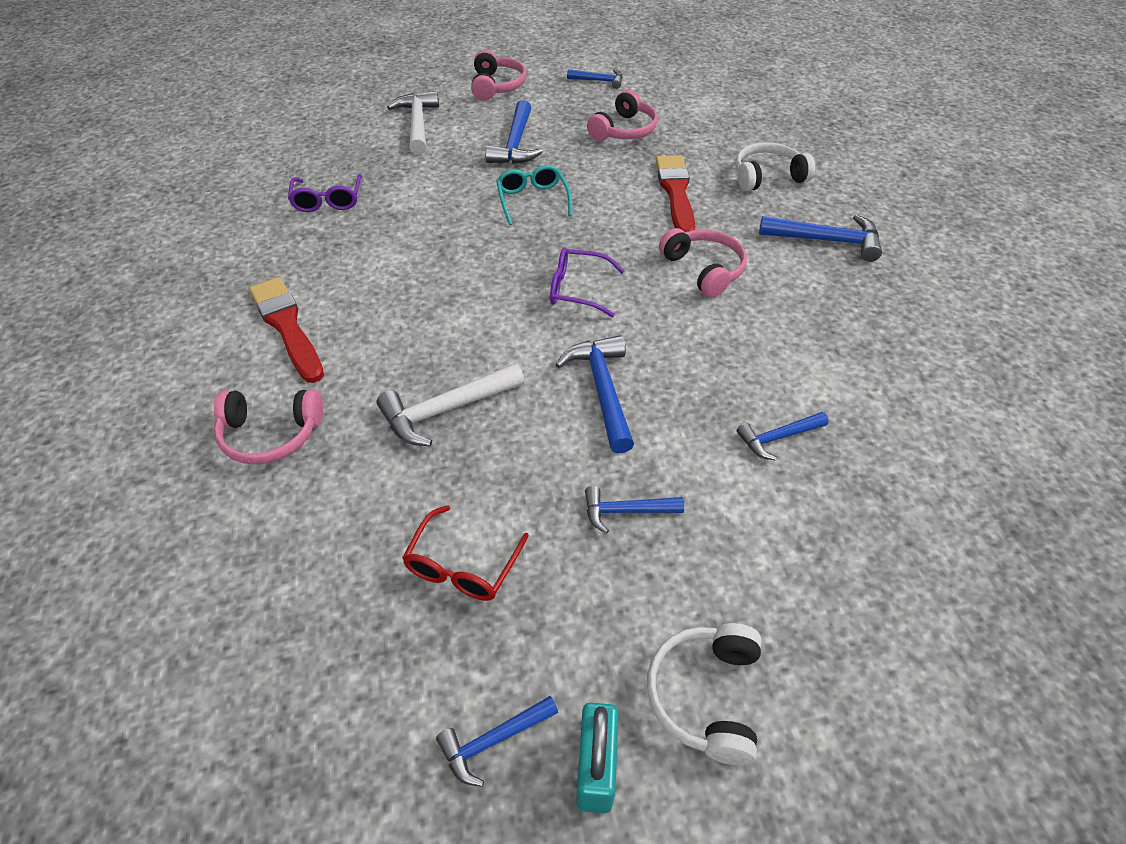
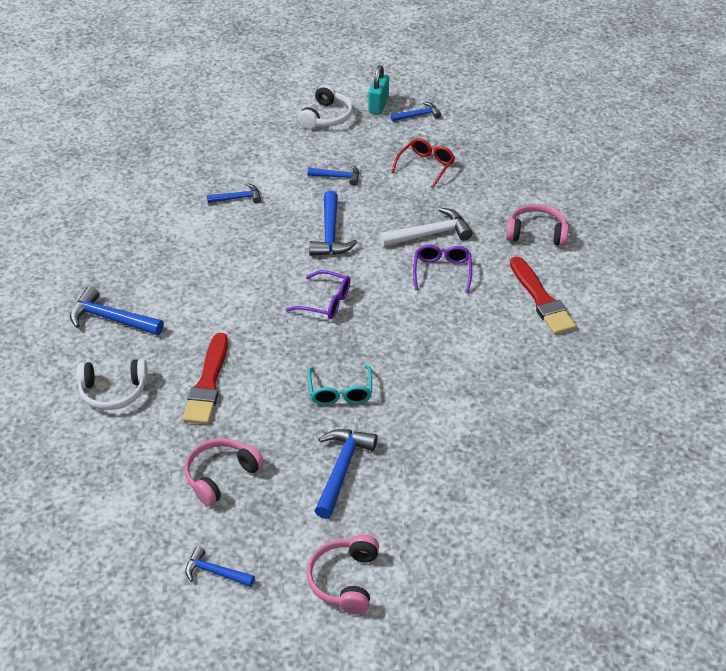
camera: 170 degrees left, 5 degrees down
purple glasses [288,174,362,212] -> purple glasses moved to [413,245,472,293]
white hammer [387,91,439,155] -> none
pink headphones [659,228,747,297] -> none

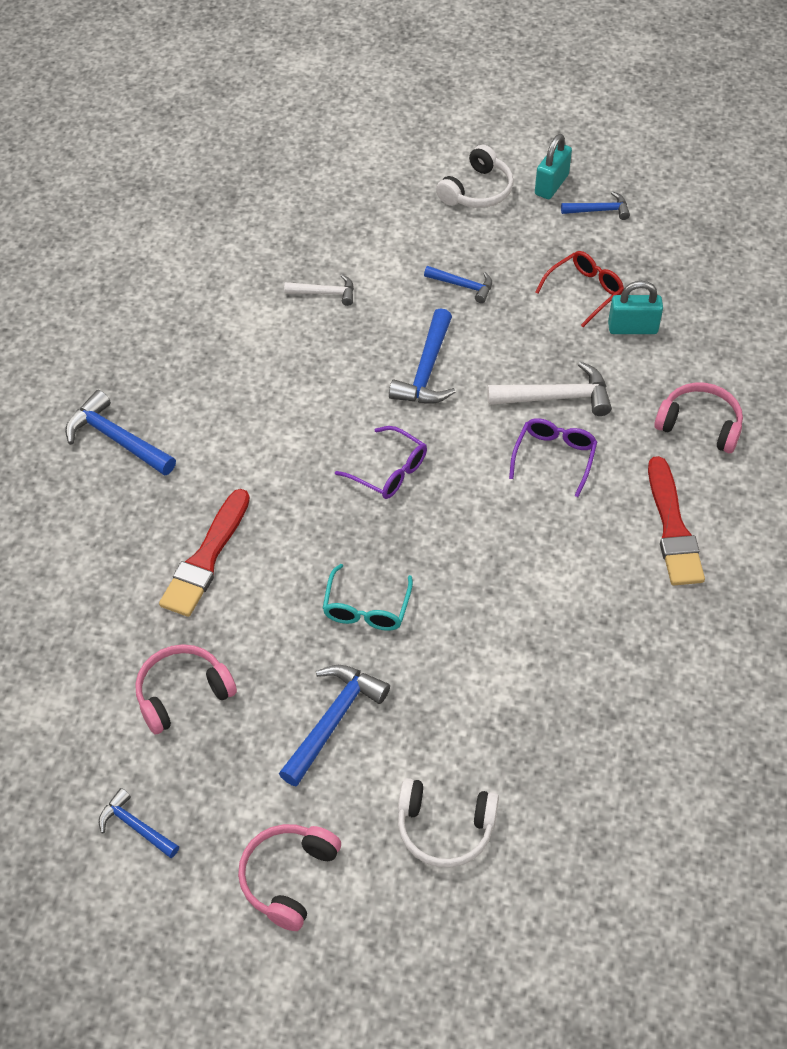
camera: 15 degrees right, 10 degrees up
white headphones [76,359,148,410] -> white headphones moved to [398,778,499,868]
blue hammer [207,183,261,203] -> white hammer [284,274,354,306]
none -> turquoise padlock [608,281,663,334]

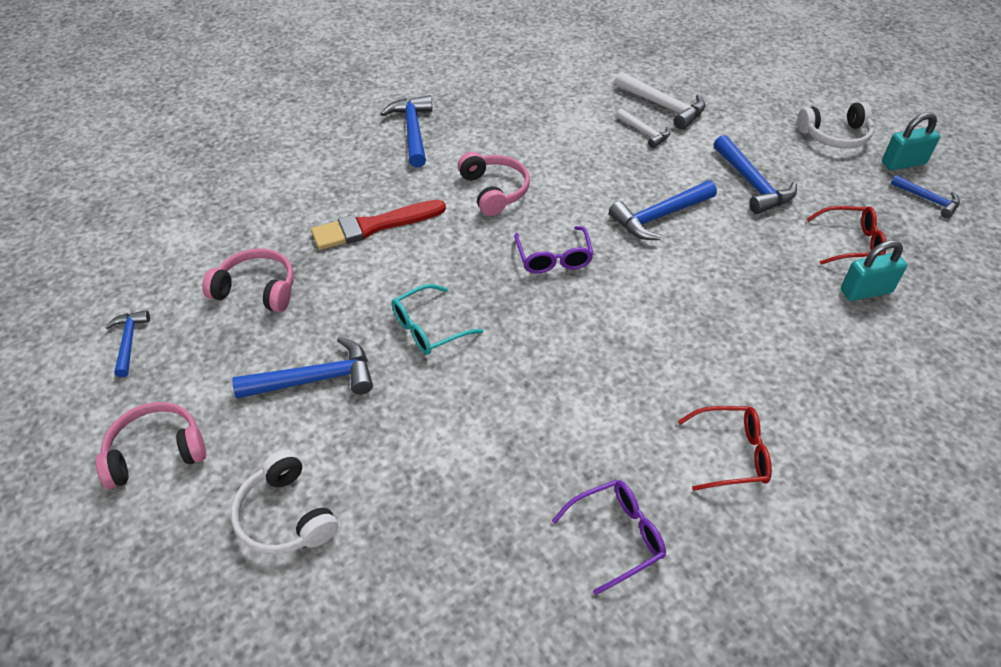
camera: 45 degrees right, 5 degrees down
blue hammer [424,266,492,303] -> blue hammer [713,135,797,214], size x1.64
white hammer [487,362,612,416] -> white hammer moved to [614,72,705,130]
purple glasses [509,418,597,497] -> purple glasses moved to [552,480,666,595]
turquoise padlock [608,281,663,334] -> turquoise padlock turned 60 degrees counterclockwise [841,240,907,301]
red brush [648,456,705,585] -> red glasses [678,406,772,491]
pink headphones [654,382,743,453] -> pink headphones moved to [458,152,530,216]

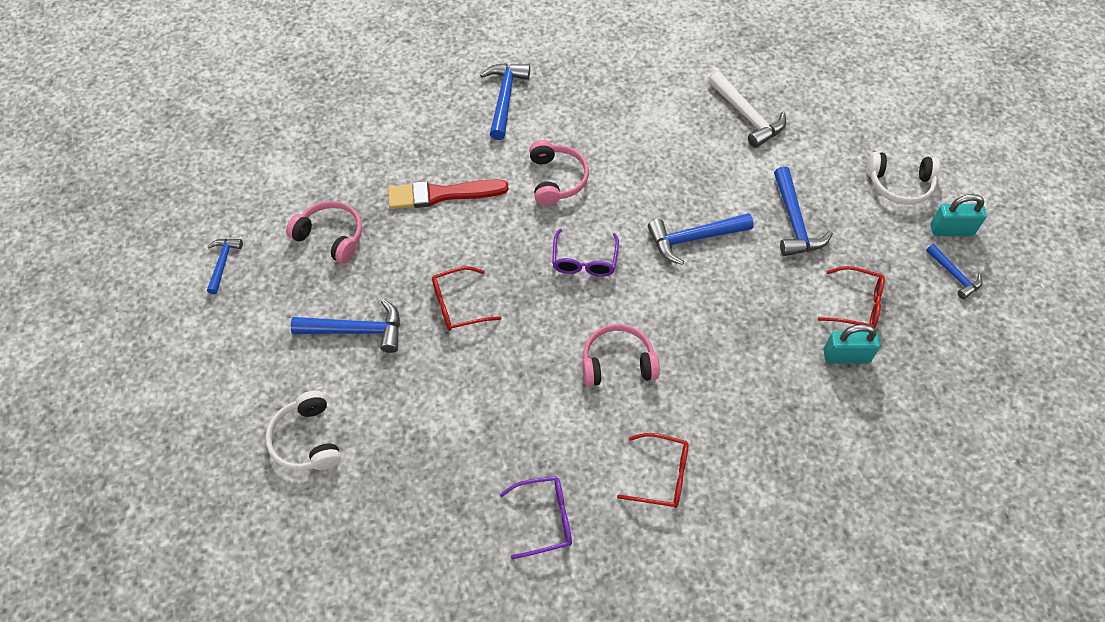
camera: 15 degrees right, 10 degrees up
pink headphones [96,402,206,489] -> pink headphones moved to [582,324,660,386]
turquoise glasses [392,284,483,355] -> red glasses [432,266,501,331]
white hammer [616,109,670,148] -> none

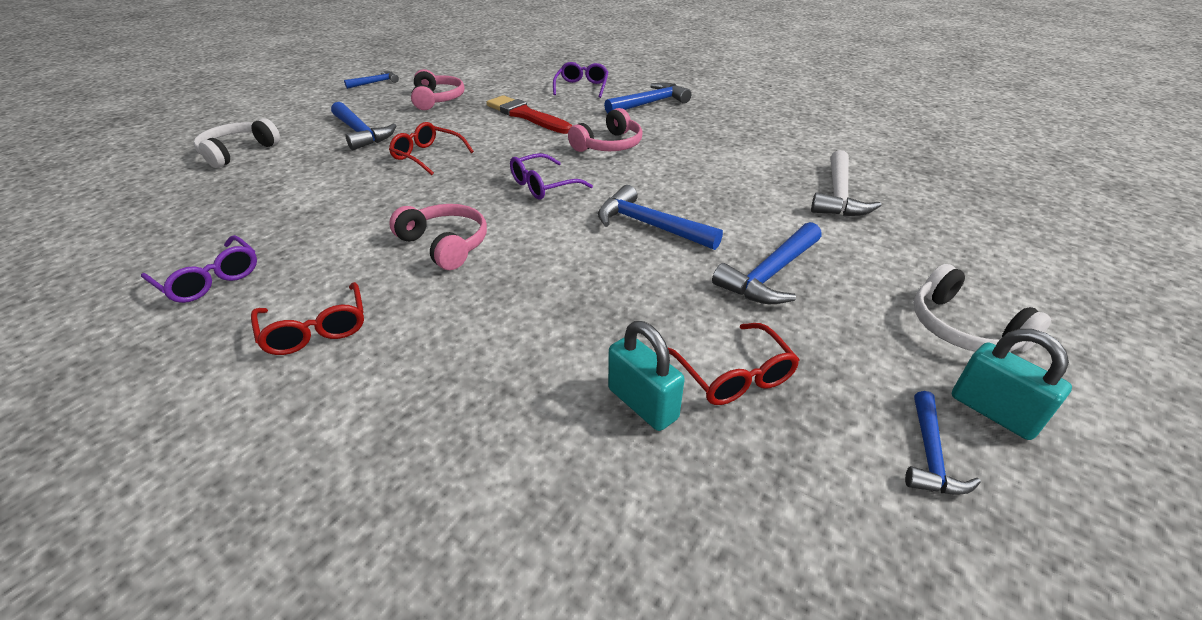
camera: 50 degrees right, 20 degrees down
none -> purple glasses [553,62,608,98]

